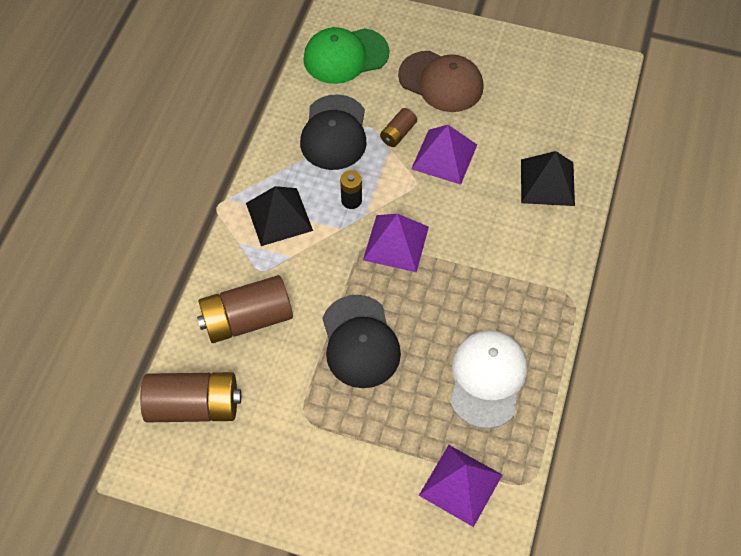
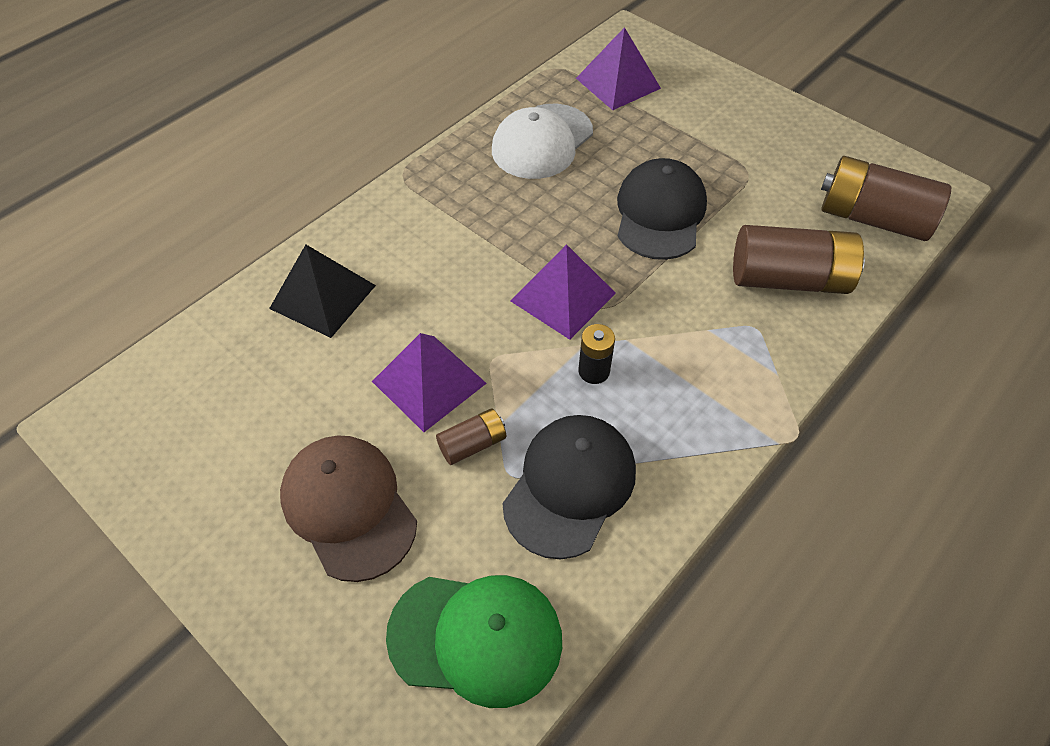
camera: 155 degrees left, 5 degrees down
black pyramid [246,186,313,246] -> none

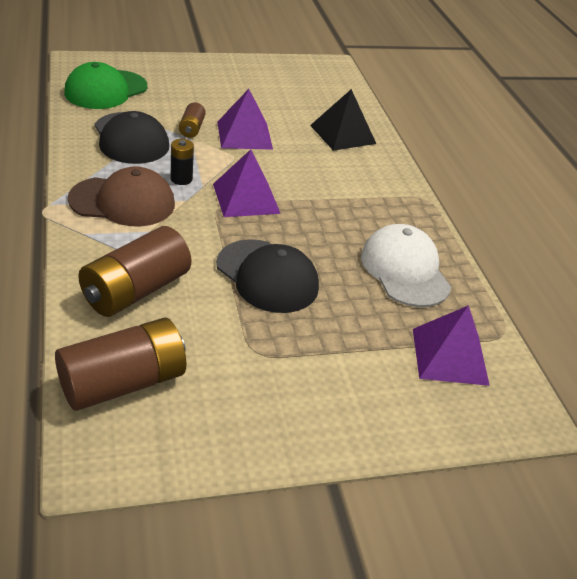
camera: 120 degrees right, 15 degrees down
brown cap [280,435,417,582] -> brown cap moved to [68,166,175,227]

